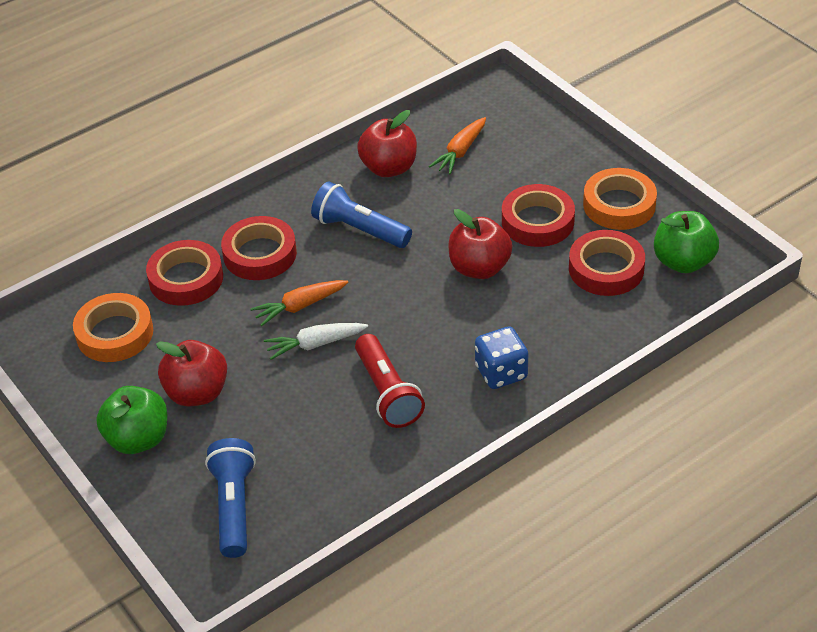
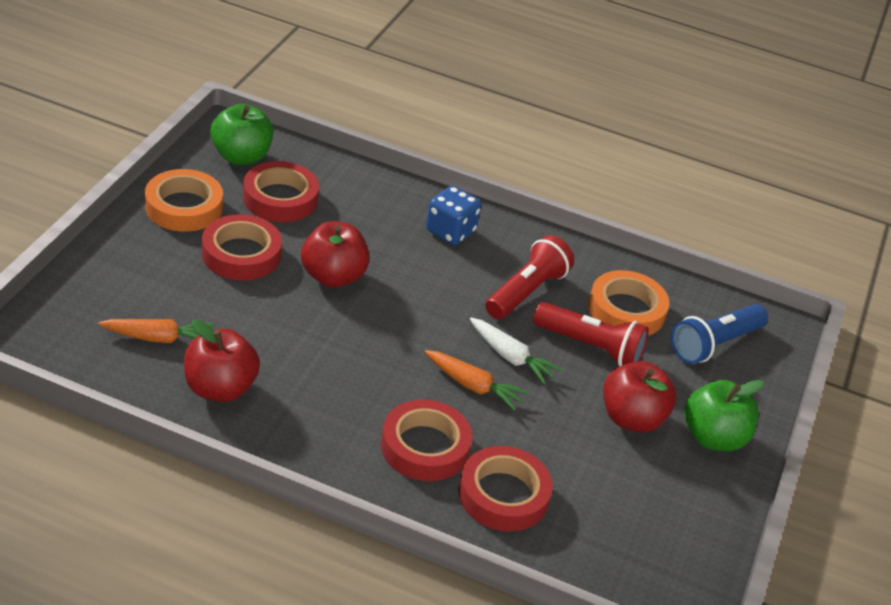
camera: 130 degrees left, 5 degrees down
orange tape [73,293,153,362] -> orange tape moved to [588,270,669,336]
blue flashlight [311,181,412,248] -> none
none -> red flashlight [533,302,649,366]

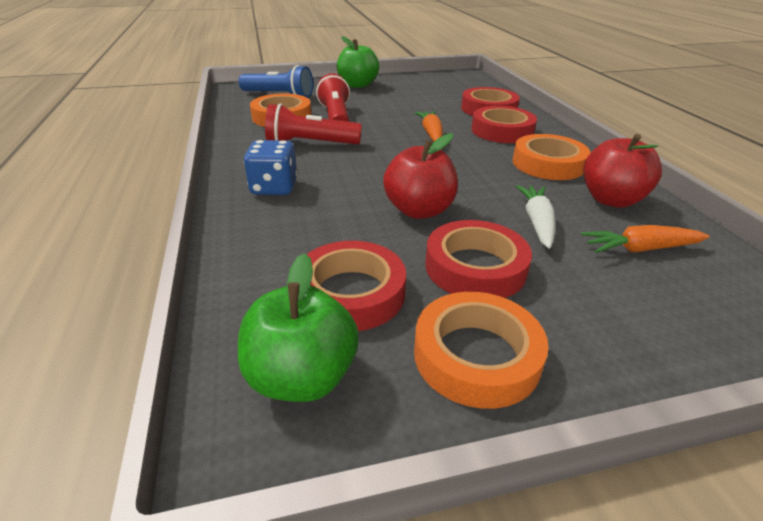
camera: 120 degrees left, 5 degrees down
orange carrot [98,319,215,343] -> orange carrot turned 60 degrees counterclockwise [581,225,710,253]
white carrot [470,317,562,385] -> white carrot moved to [516,185,555,249]
red apple [603,361,676,432] -> none
none -> orange tape [512,134,590,180]

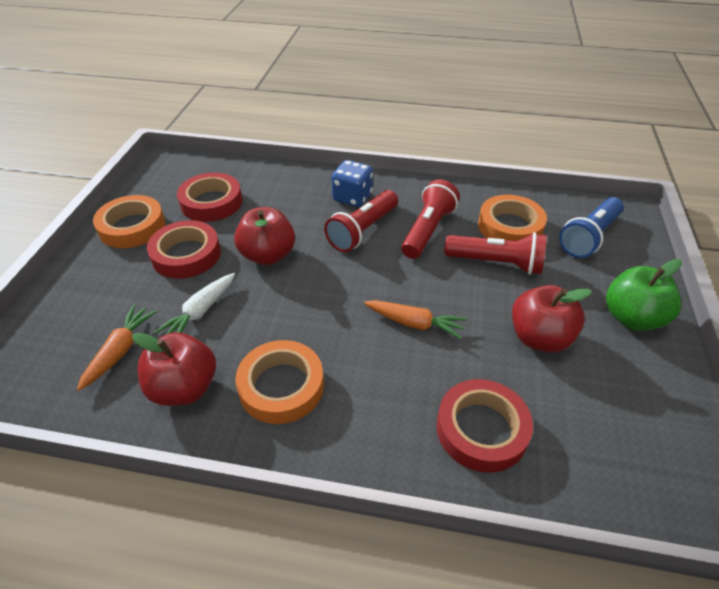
camera: 115 degrees right, 10 degrees up
green apple [238,253,358,402] -> none
red tape [471,106,537,143] -> none
white carrot [516,185,555,249] -> white carrot turned 90 degrees clockwise [155,273,235,335]
none -> red flashlight [324,190,398,252]
none -> red apple [512,285,592,353]

